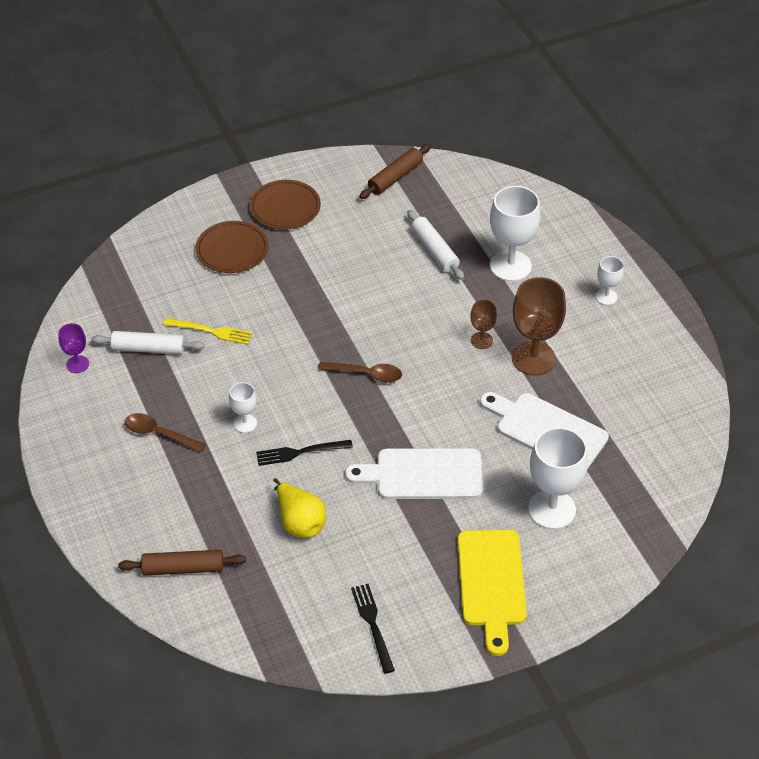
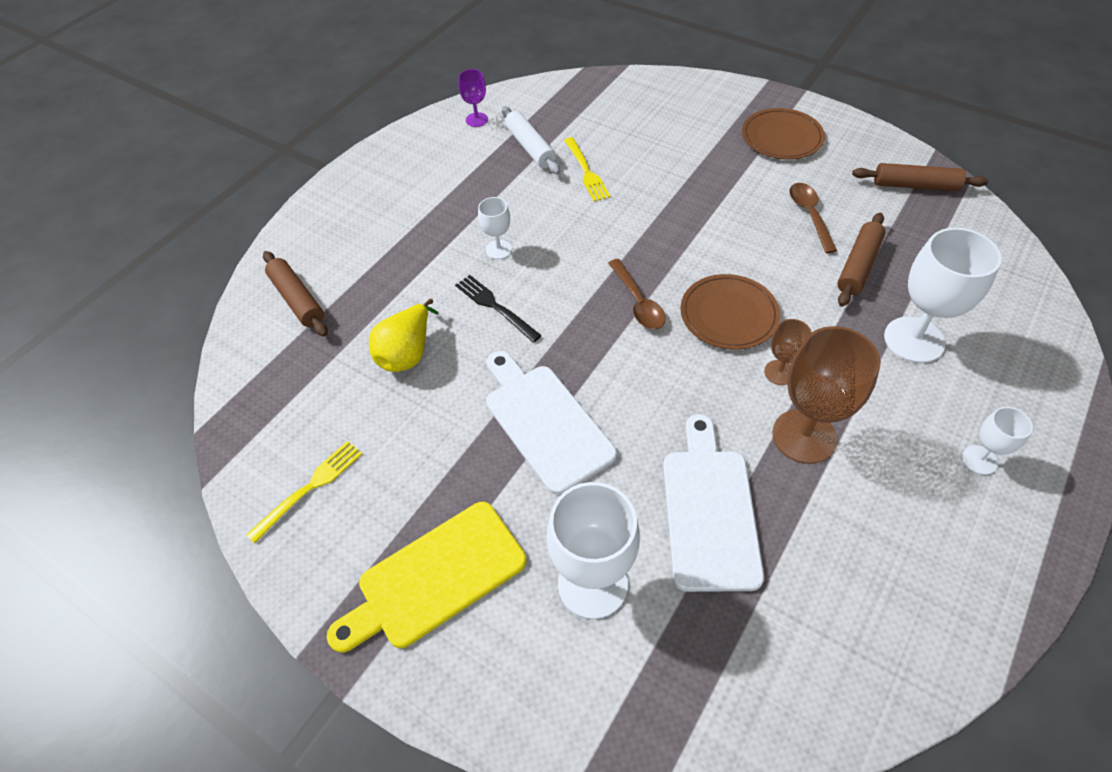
camera: 60 degrees right, 5 degrees up
brown spoon [125,413,206,452] -> brown spoon moved to [790,183,837,254]
brown plate [195,221,269,273] -> brown plate moved to [680,274,780,350]
black fork [351,584,395,674] -> yellow fork [246,441,362,543]
white rolling pin [407,210,464,280] -> brown rolling pin [837,213,886,307]

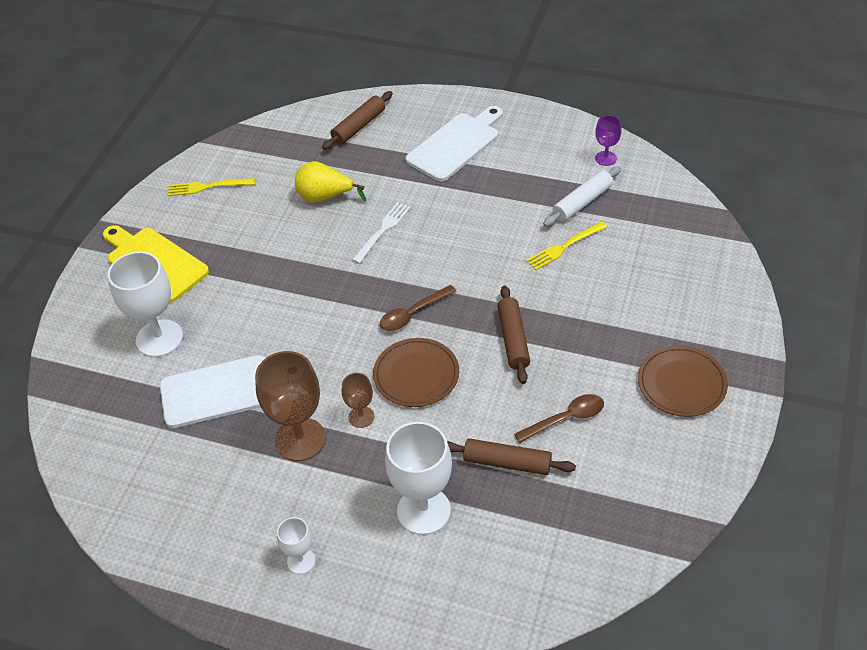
camera: 75 degrees right, 5 degrees down
yellow fork [246,441,362,543] -> yellow fork turned 150 degrees clockwise [168,178,255,196]
black fork [455,275,542,343] -> white fork [352,202,411,264]
white goblet [478,197,512,259] -> none
white cutting board [486,351,617,495] -> white cutting board moved to [406,106,503,181]
brown rolling pin [852,163,988,192] -> brown rolling pin moved to [497,285,530,384]

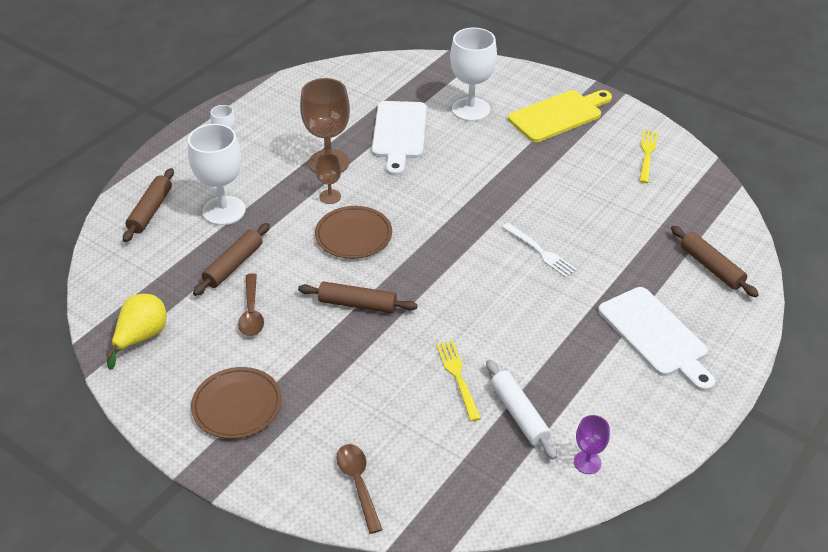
camera: 105 degrees right, 5 degrees down
yellow pear [295,161,366,203] -> yellow pear moved to [107,294,166,370]
brown spoon [380,285,456,331] -> brown spoon moved to [336,444,383,534]
none -> brown rolling pin [123,168,174,242]

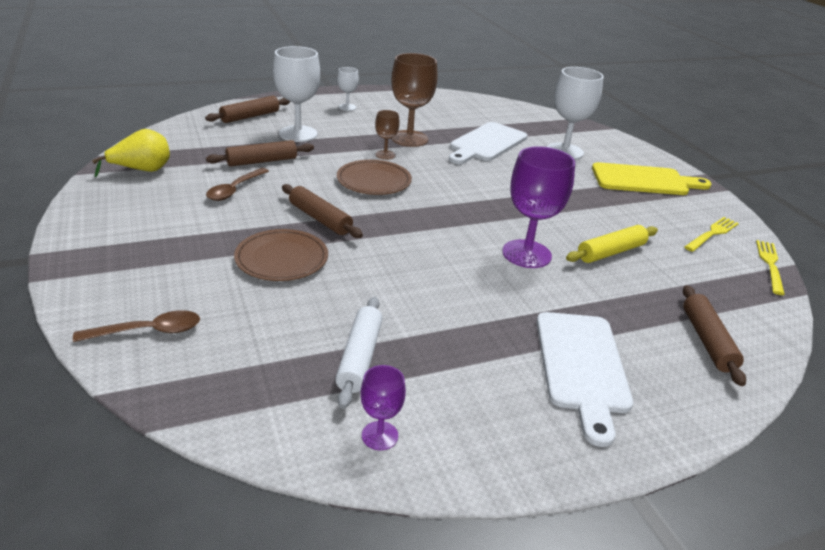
camera: 30 degrees right, 10 degrees down
brown plate [191,367,282,439] -> brown plate moved to [234,229,328,281]
brown spoon [336,444,383,534] -> brown spoon turned 60 degrees clockwise [73,310,200,342]
yellow fork [436,341,481,421] -> yellow fork moved to [756,240,785,295]
white fork [502,223,577,278] -> purple goblet [502,146,575,268]
none -> yellow rolling pin [566,225,658,263]

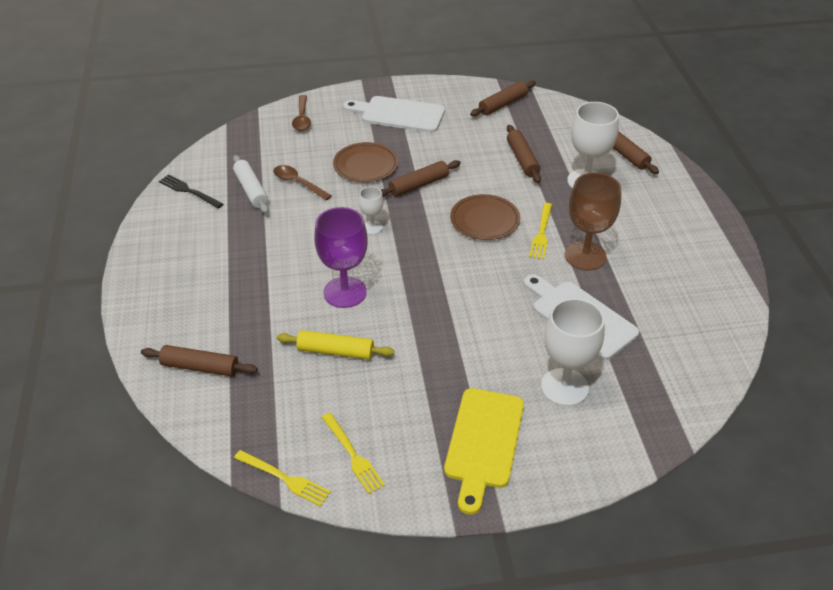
camera: 105 degrees right, 10 degrees up
yellow pear [92,129,170,177] -> brown rolling pin [470,80,536,116]
brown spoon [206,168,269,201] -> brown spoon moved to [273,165,332,200]
white rolling pin [335,297,383,409] -> white rolling pin turned 45 degrees clockwise [233,155,269,214]
white goblet [338,67,359,111] -> white goblet moved to [359,186,383,235]
purple goblet [361,365,406,450] -> black fork [159,174,223,208]
brown goblet [375,110,400,160] -> yellow fork [529,203,552,259]
white cutting board [537,312,633,447] -> white cutting board moved to [343,96,445,133]
yellow rolling pin [566,225,658,263] -> yellow rolling pin turned 60 degrees counterclockwise [277,330,394,360]

